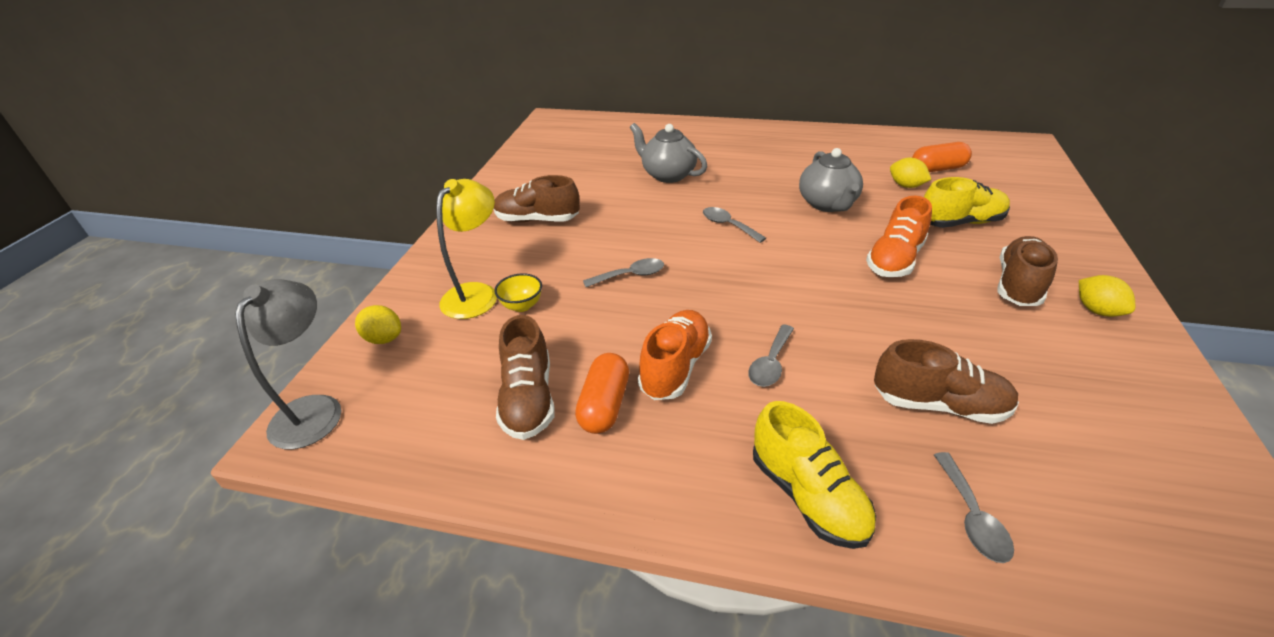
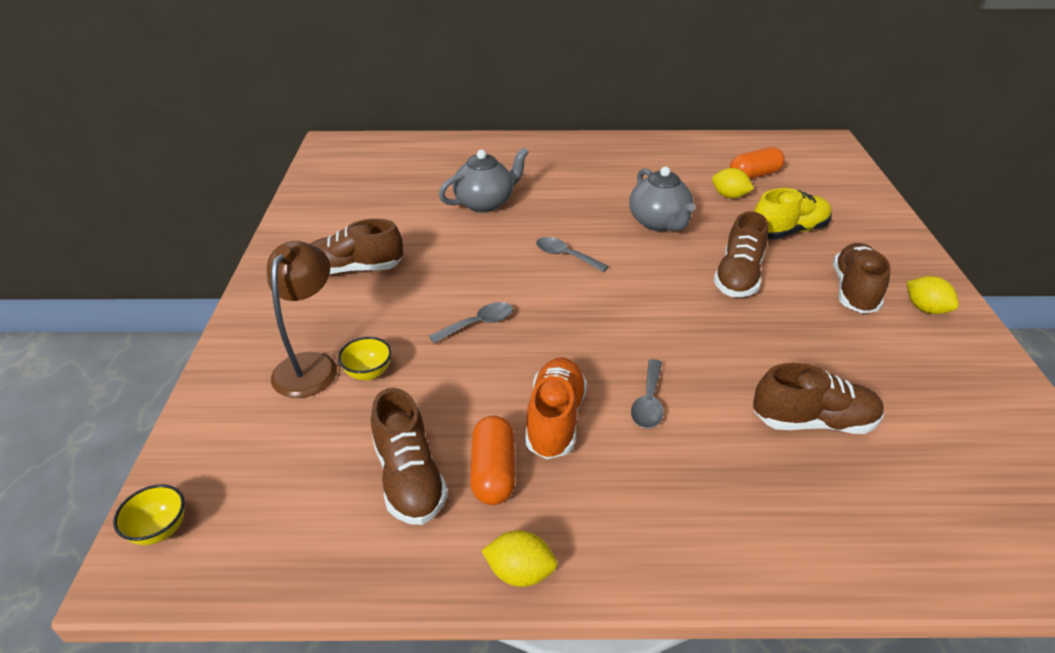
camera: 15 degrees left, 0 degrees up
grey lamp [235,279,341,449] -> yellow bowl [113,484,185,545]
yellow lemon [355,305,401,344] -> yellow lemon moved to [481,530,558,587]
yellow lamp [436,179,497,319] -> brown lamp [267,241,337,398]
grey teapot [630,123,707,183] -> grey teapot turned 120 degrees clockwise [439,147,529,213]
yellow shoe [753,401,876,549] -> none
orange shoe [866,196,932,277] -> brown shoe [714,211,768,297]
grey spoon [934,452,1014,563] -> none

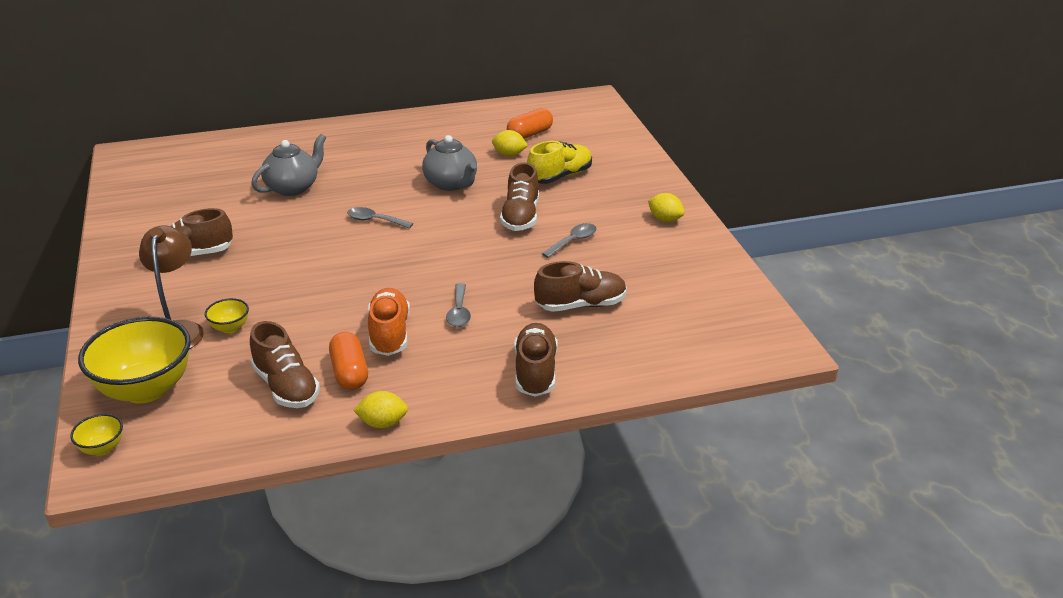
camera: 15 degrees left, 5 degrees down
grey spoon [429,302,513,343] -> grey spoon moved to [542,223,597,258]
brown shoe [833,243,890,313] -> brown shoe moved to [514,323,558,397]
none -> yellow bowl [78,317,191,404]

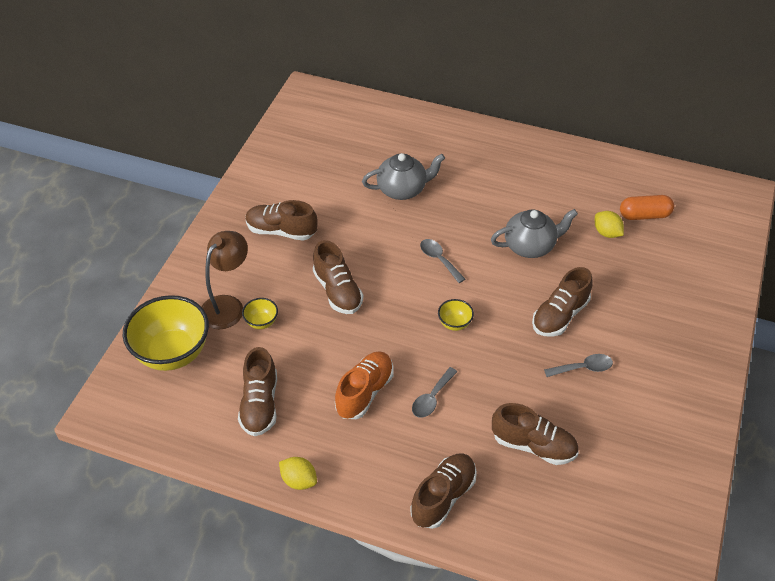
camera: 35 degrees right, 15 degrees up
yellow bowl [70,414,123,456] -> yellow bowl moved to [438,299,474,331]
orange capsule [329,332,368,390] -> none
grey teapot [422,135,477,191] -> grey teapot turned 105 degrees counterclockwise [491,209,578,258]
yellow shoe [527,141,592,184] -> none
yellow lemon [648,193,684,222] -> none
none -> brown shoe [313,240,363,314]

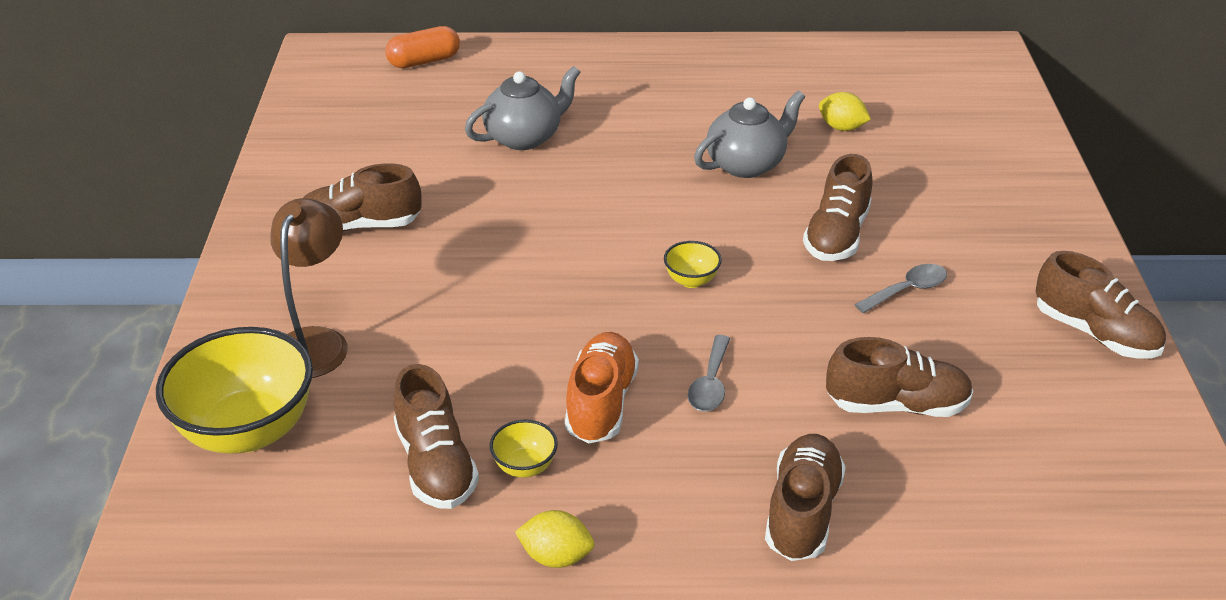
camera: 20 degrees left, 10 degrees down
yellow bowl [242,298,278,329] -> yellow bowl moved to [490,419,558,478]
brown shoe [313,240,363,314] -> brown shoe moved to [1036,251,1166,359]
grey spoon [420,239,465,283] -> none
orange capsule [620,195,674,220] -> orange capsule moved to [385,26,460,68]

